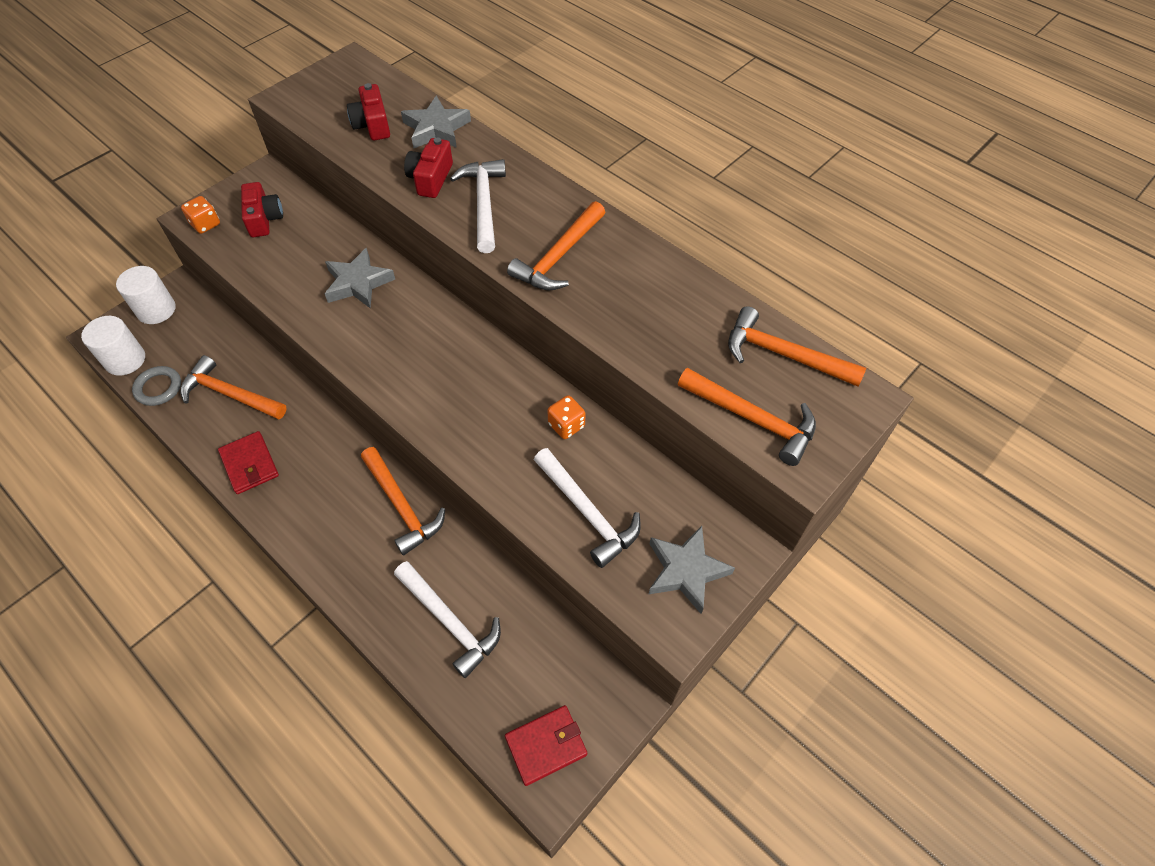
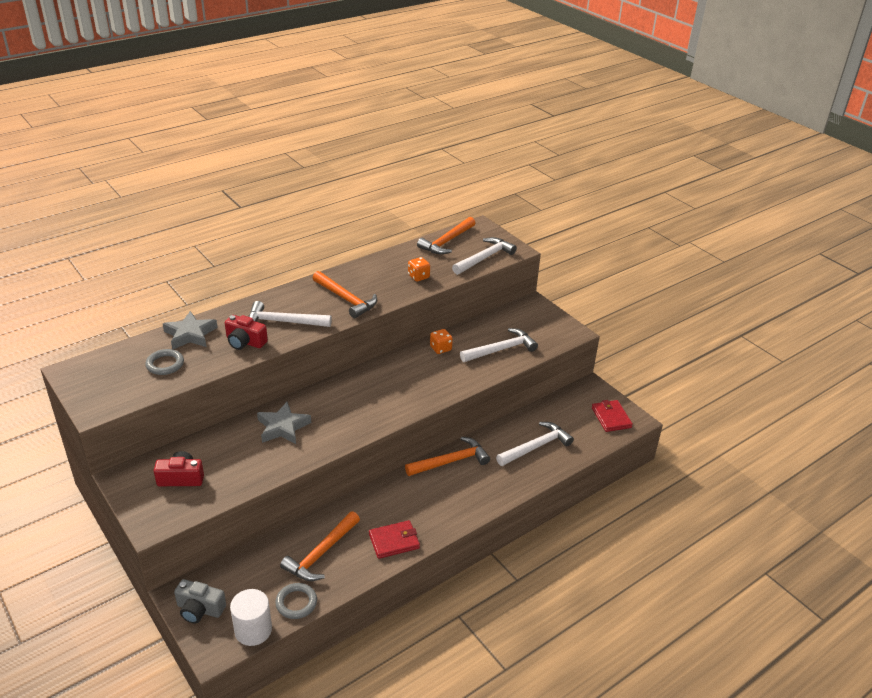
camera: 80 degrees left, 20 degrees down
white cylinder [116,266,176,324] -> grey camera [174,579,226,624]
orange dice [181,196,220,234] -> orange dice moved to [408,257,430,282]
red camera [347,83,390,140] -> grey ring [145,349,184,375]
grey star [648,526,735,614] -> none
orange hammer [678,368,816,466] -> white hammer [452,237,517,275]

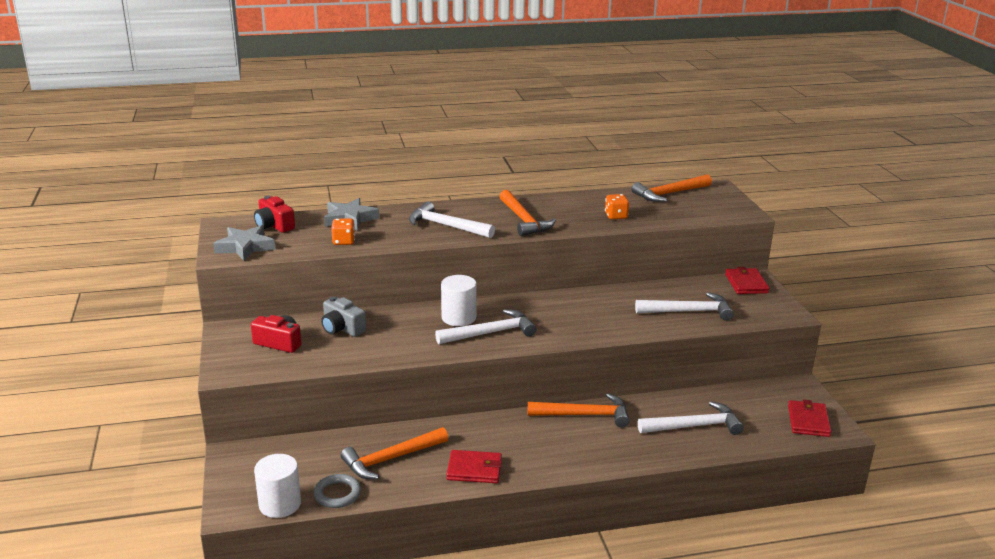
camera: 25 degrees right, 10 degrees down
grey ring [145,349,184,375] -> none
grey camera [174,579,226,624] -> grey camera moved to [321,296,366,337]
red camera [225,315,268,350] -> red camera moved to [254,195,295,233]
grey star [257,402,311,444] -> grey star moved to [213,225,275,261]
orange dice [430,329,453,354] -> orange dice moved to [331,218,355,245]
white hammer [452,237,517,275] -> white hammer moved to [435,309,536,345]
none -> white cylinder [441,275,477,326]
none -> red wallet [725,267,770,294]

